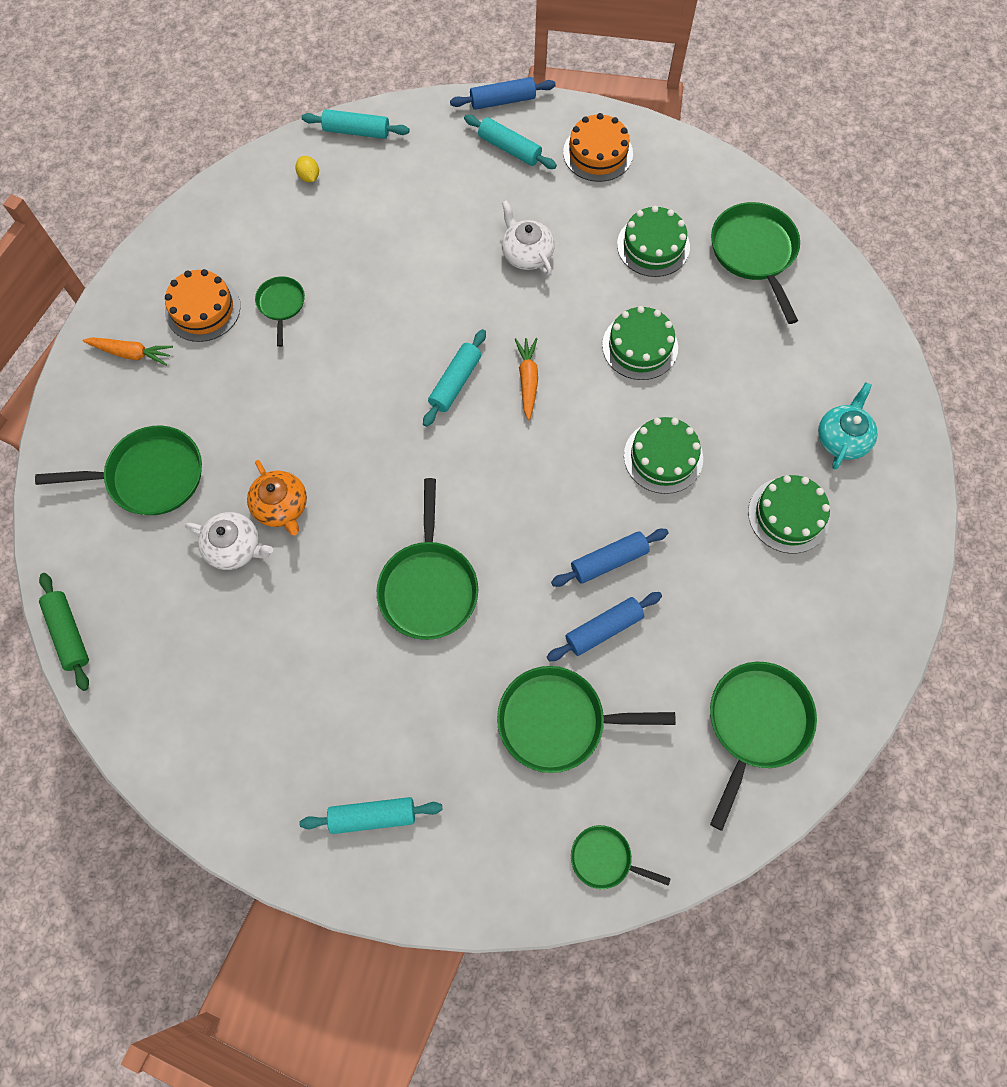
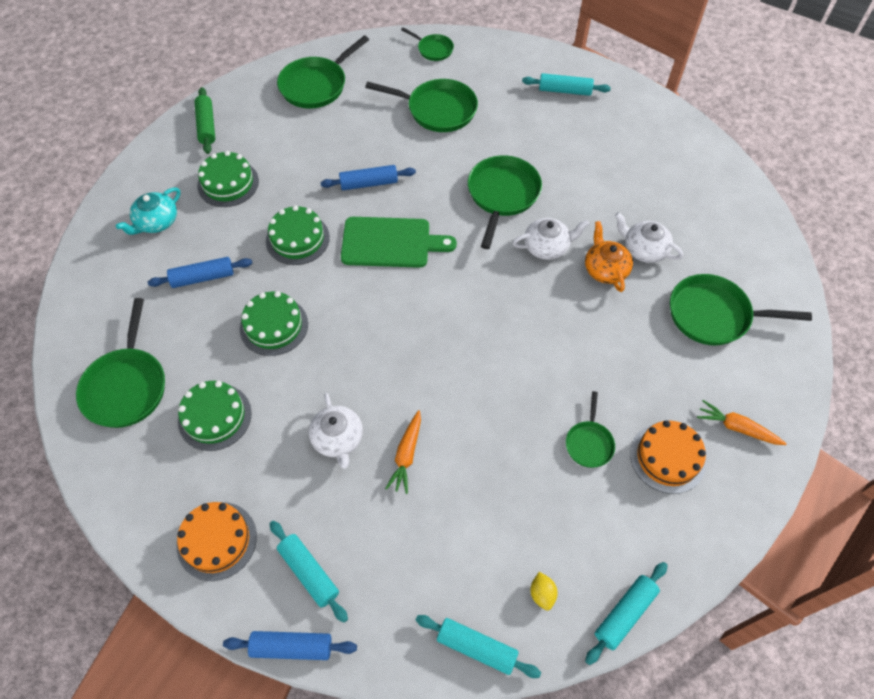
camera: 165 degrees left, 10 degrees down
green rolling pin [39,573,89,691] -> green rolling pin moved to [194,87,215,154]
turquoise rolling pin [423,329,486,427] -> turquoise rolling pin moved to [585,562,668,665]
orange carrot [515,338,538,420] -> orange carrot moved to [385,410,421,494]
blue rolling pin [547,592,662,662] -> blue rolling pin moved to [148,257,252,288]
none -> green cutting board [341,217,457,268]
none -> white teapot [513,218,589,260]

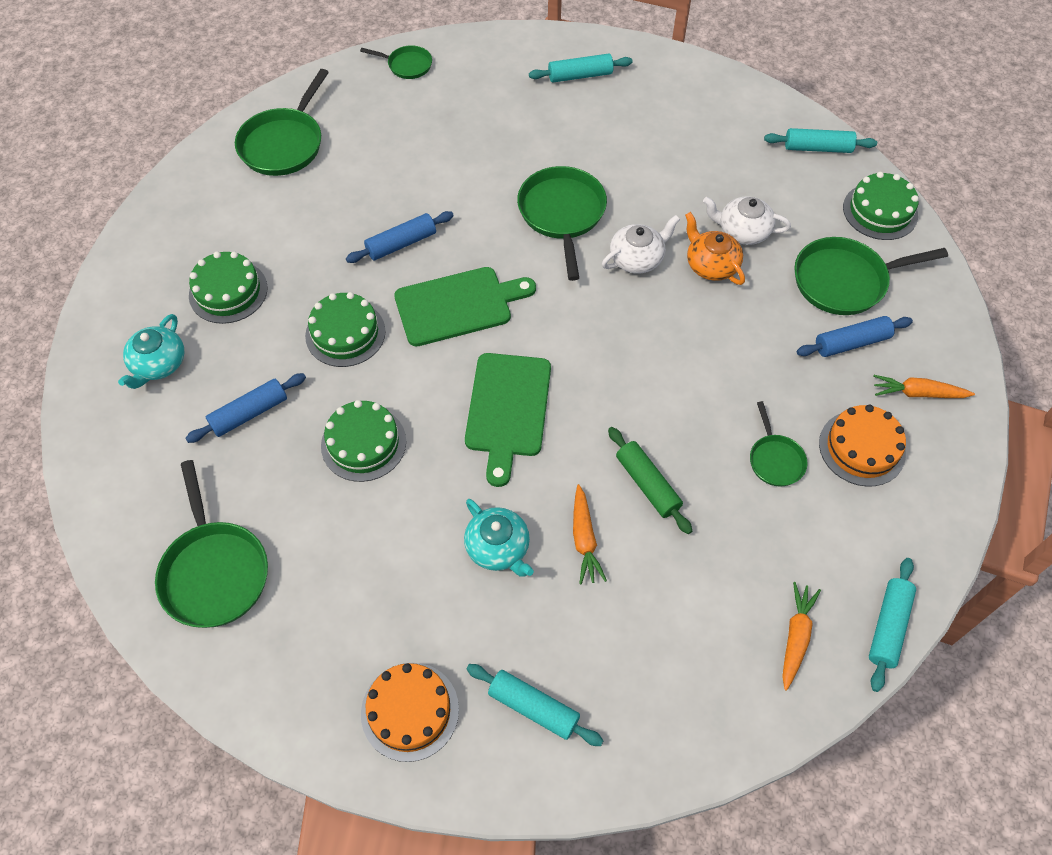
camera: 20 degrees left, 0 degrees up
green cake [178,381,252,451] -> green cake moved to [843,172,919,240]
green rolling pin [194,87,215,154] -> green rolling pin moved to [608,427,692,534]
blue rolling pin [223,631,357,660] -> blue rolling pin moved to [797,316,913,357]
white teapot [309,393,363,469] -> turquoise teapot [464,499,534,577]
green pan [365,79,478,132] -> none
turquoise rolling pin [416,615,541,678] -> turquoise rolling pin moved to [764,128,877,153]
yellow lemon [531,572,558,611] -> orange carrot [782,582,821,691]
none -> green cutting board [465,353,551,487]

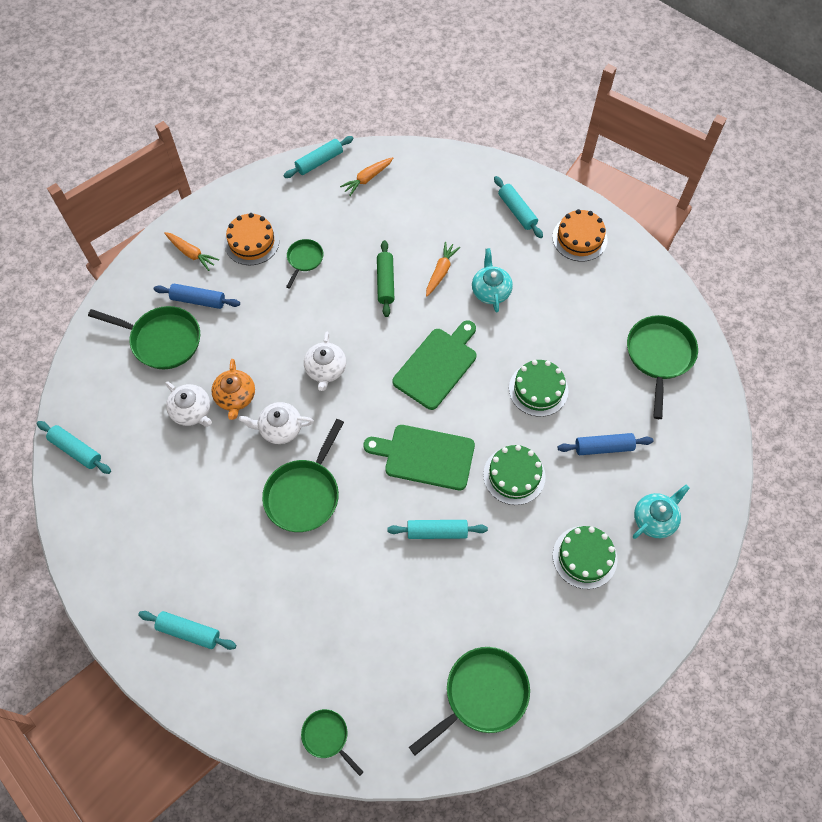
camera: 150 degrees left, 5 degrees up
blue rolling pin [346,211,454,263] -> turquoise rolling pin [387,520,488,539]
green cake [843,172,919,240] -> none
none -> white teapot [304,332,346,391]

